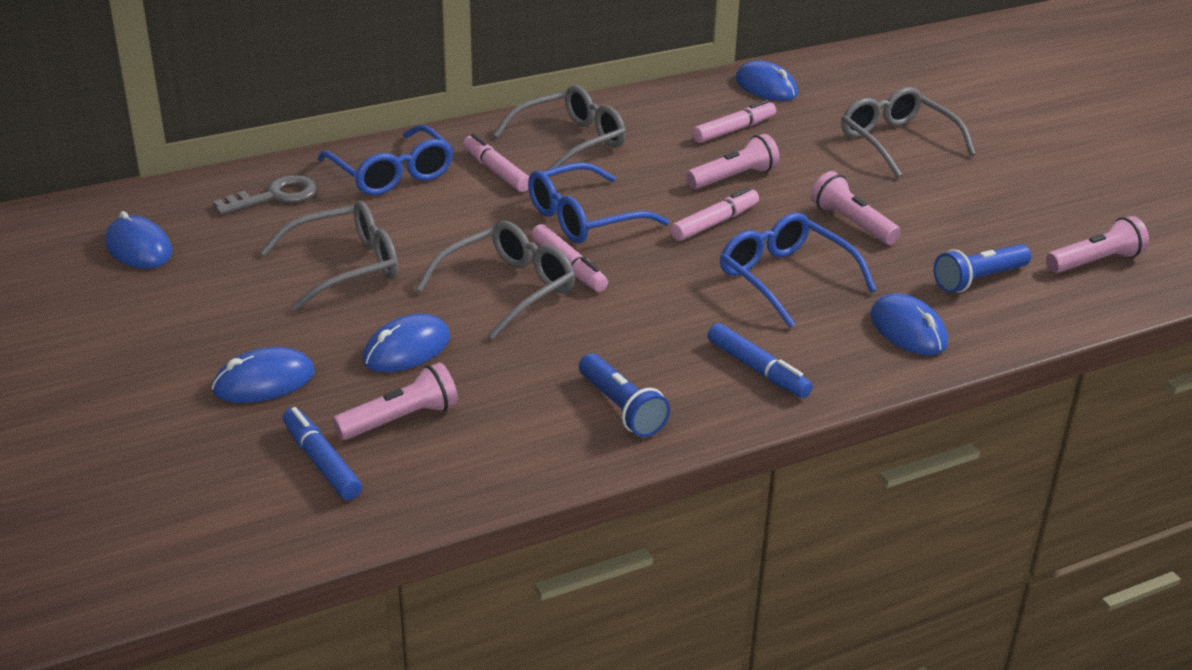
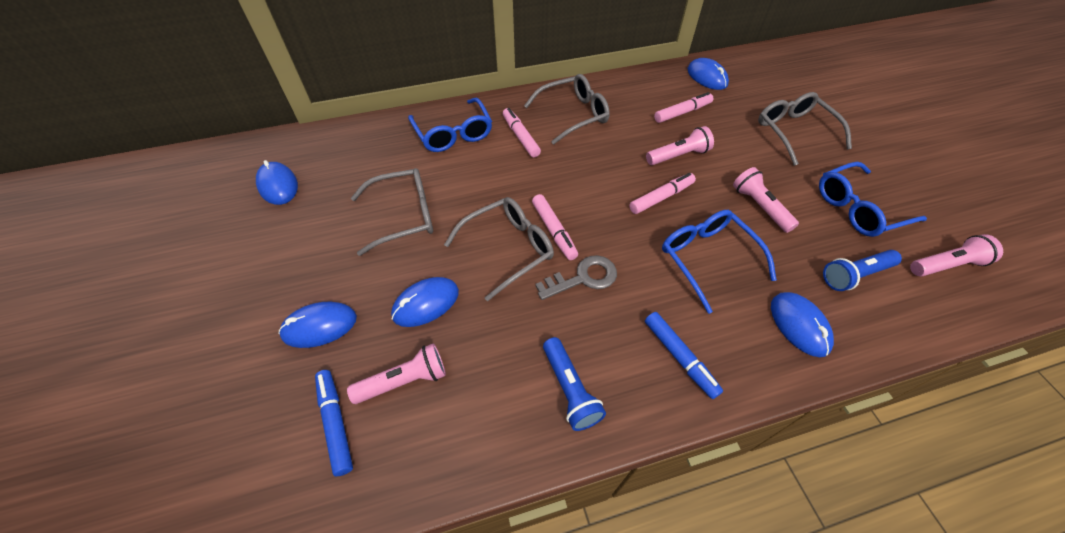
camera: 10 degrees right, 20 degrees up
grey key [213,175,318,215] -> grey key moved to [535,255,617,300]
blue glasses [528,162,669,243] -> blue glasses moved to [819,162,927,237]

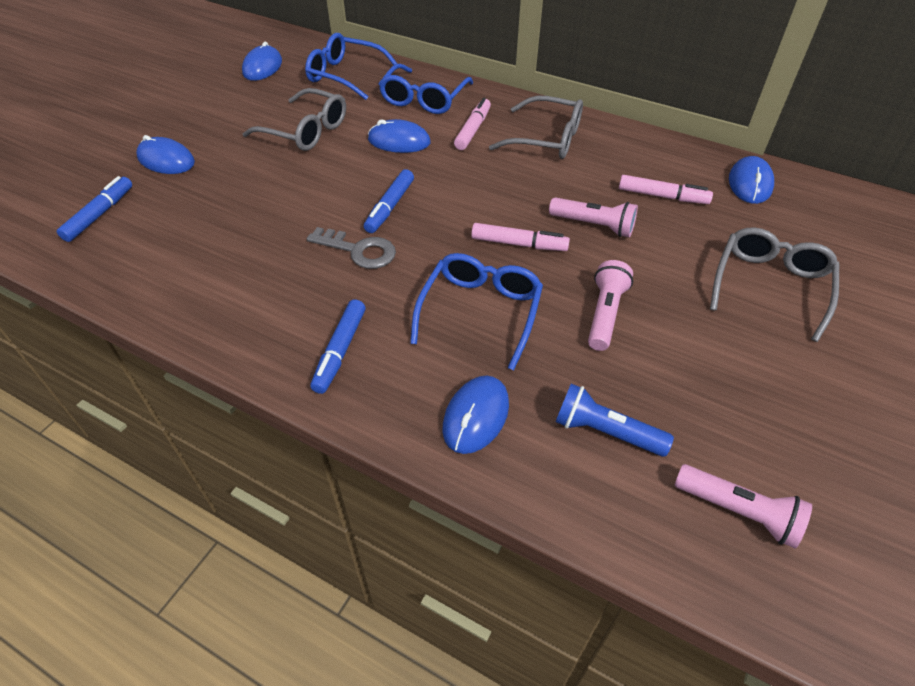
camera: 45 degrees right, 5 degrees down
pink flashlight [347,343,446,404] -> none
blue mouse [391,277,459,327] -> blue mouse moved to [368,119,431,153]
grey glasses [444,197,554,301] -> none
pink marker [532,194,578,260] -> blue marker [364,169,414,233]
blue flashlight [543,337,606,431] -> none
blue glasses [819,162,927,237] -> blue glasses moved to [305,33,398,100]

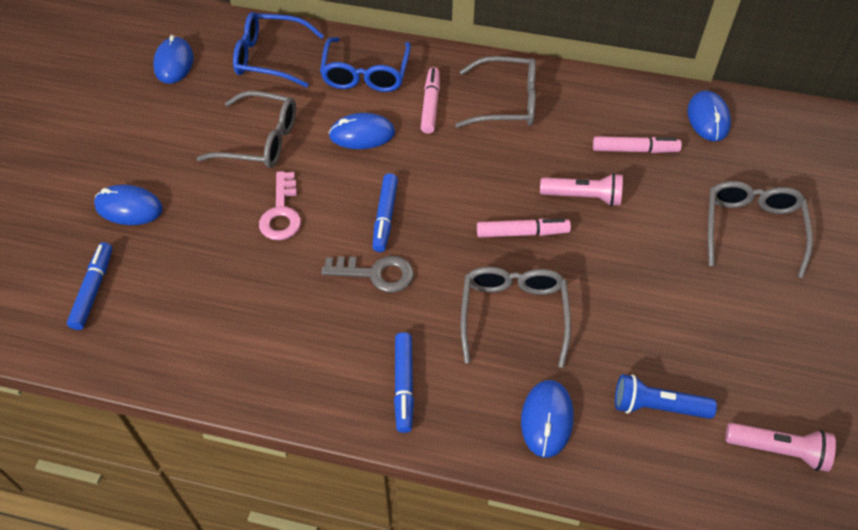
camera: 15 degrees left, 5 degrees up
blue glasses [410,253,543,370] -> grey glasses [460,267,571,368]
pink flashlight [588,260,633,351] -> none
none -> pink key [259,171,301,240]

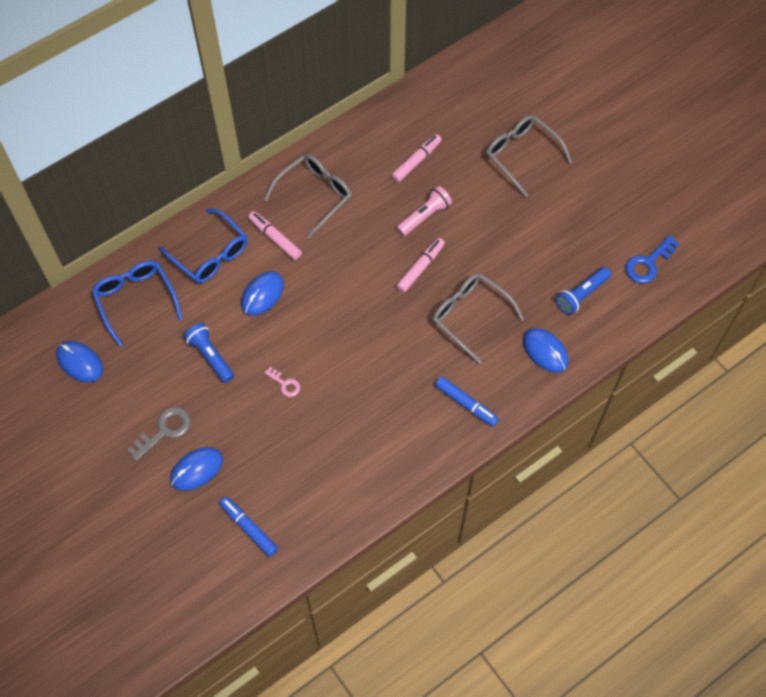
camera: 50 degrees left, 10 degrees up
grey glasses [197,91,296,168] -> blue flashlight [184,323,234,383]
blue glasses [233,12,324,88] -> blue glasses turned 105 degrees clockwise [92,261,183,347]
pink key [259,171,301,240] -> pink key [264,367,300,397], size x0.59
grey key [321,256,414,293] -> grey key moved to [128,407,191,461]
blue marker [372,173,398,252] -> none
blue mouse [687,90,731,141] -> none
pink flashlight [725,422,836,472] -> blue key [625,235,679,283]

